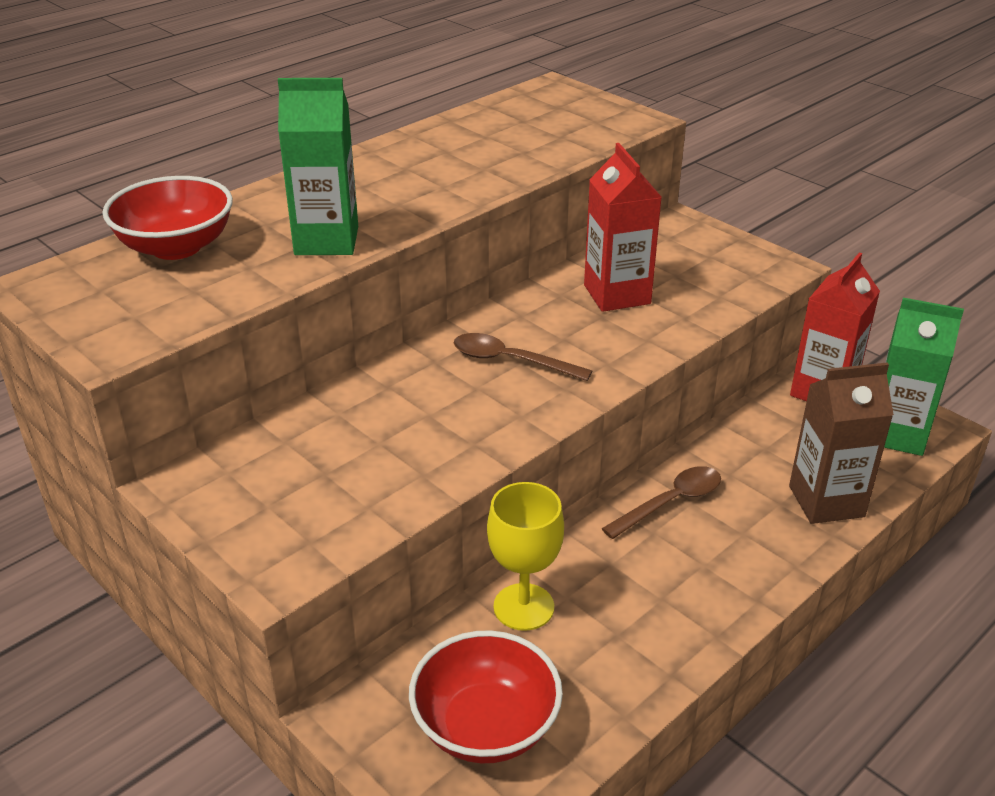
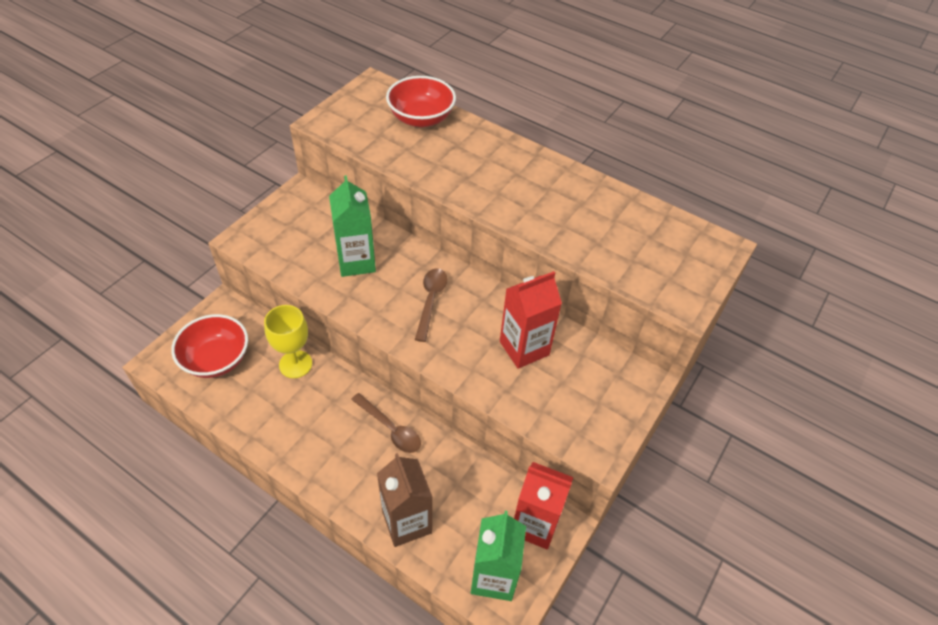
camera: 75 degrees right, 15 degrees up
green carton [278,78,358,255] -> green carton moved to [329,175,376,277]

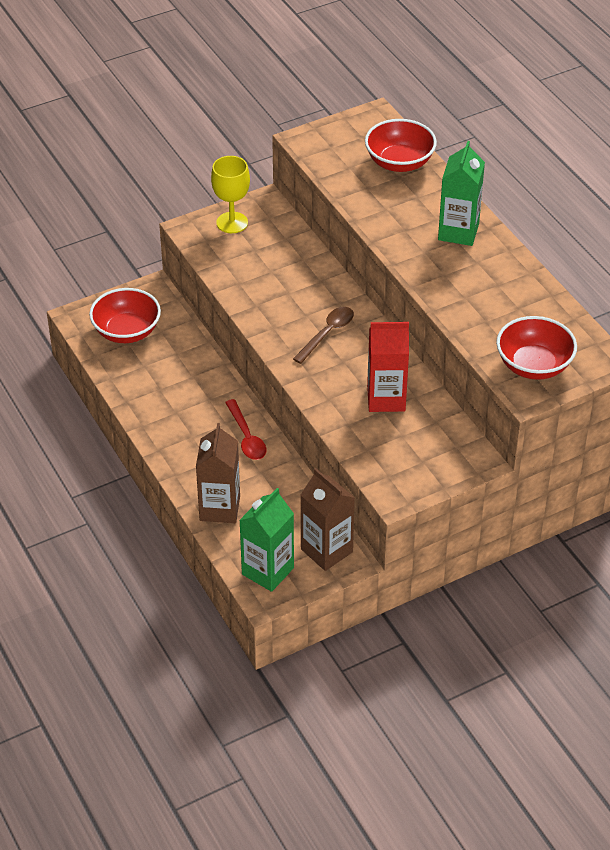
camera: 30 degrees right, 5 degrees down
yellow goblet [264,305,312,378] -> yellow goblet moved to [211,156,250,233]
green carton [329,175,376,277] -> green carton moved to [438,141,485,246]
brown spoon [351,393,421,453] -> red spoon [225,399,266,460]
red carton [514,462,573,550] -> brown carton [301,468,355,571]
none -> red bowl [496,316,577,380]

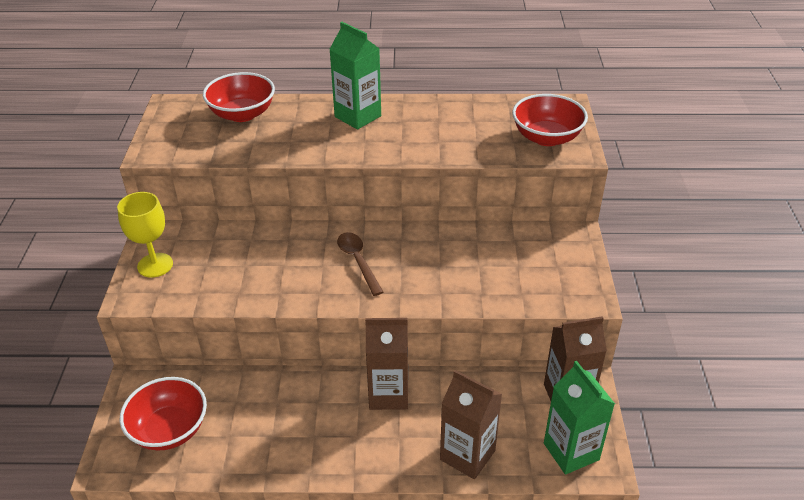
camera: 60 degrees left, 5 degrees down
red spoon [225,399,266,460] -> brown carton [365,318,408,410]
red carton [367,322,409,412] -> none

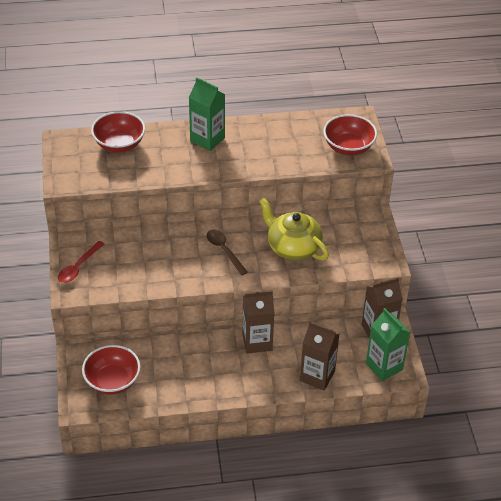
camera: 10 degrees left, 5 degrees up
yellow goblet [117,192,173,278] -> red spoon [58,241,104,283]
none -> yellow teapot [259,198,329,260]

